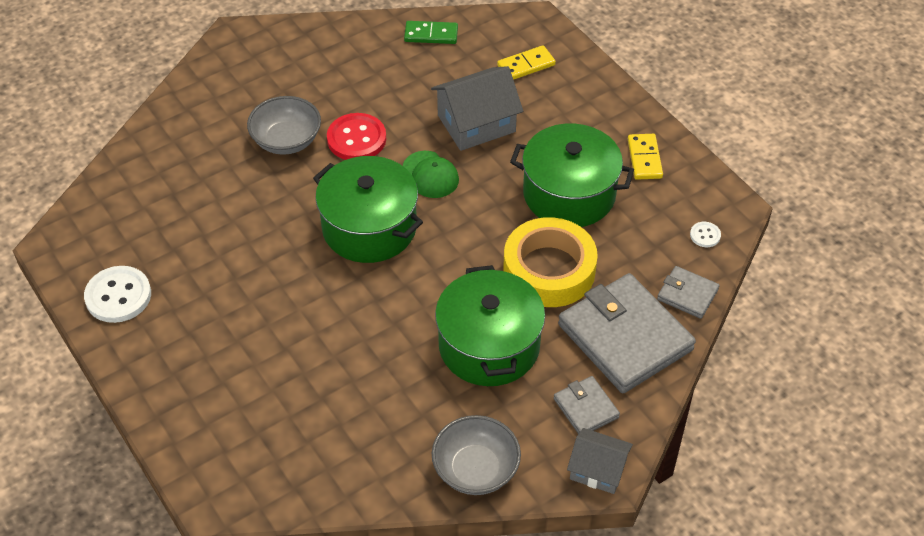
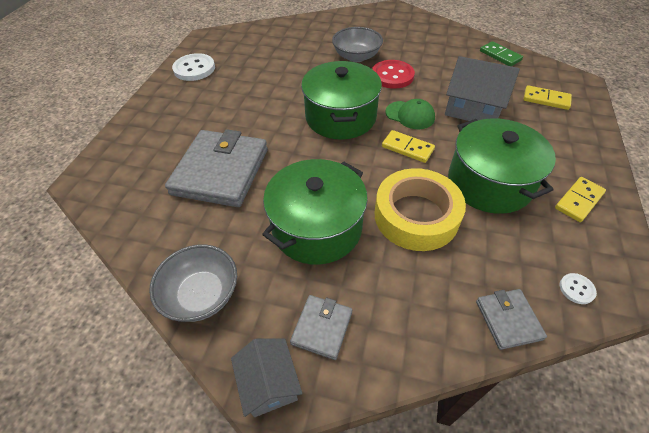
camera: 50 degrees right, 0 degrees up
green cap [403,151,459,198] -> green cap turned 75 degrees counterclockwise [386,99,435,129]
grey wallet [558,273,696,393] -> grey wallet moved to [165,129,268,207]
none -> yellow domino [382,130,435,163]

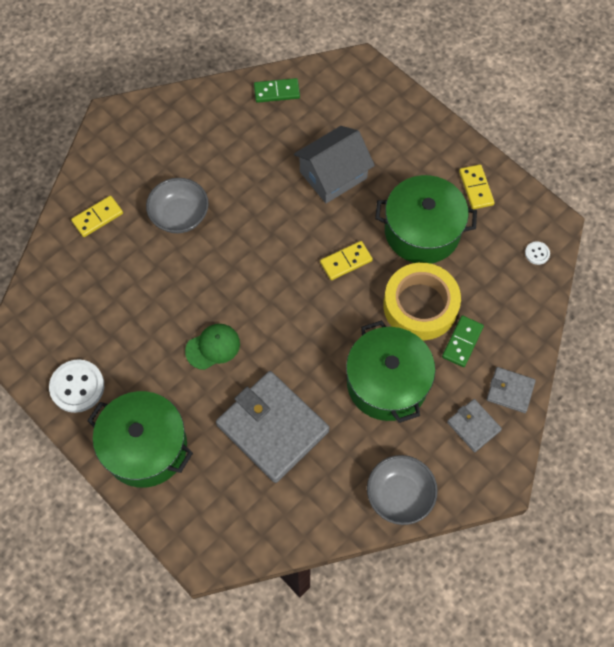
camera: 60 degrees left, 15 degrees up
grey house [231,338,303,417] -> none
green pot [301,61,382,139] -> green pot moved to [87,391,193,488]
red button [372,60,415,89] -> none
green cap [386,99,435,129] -> green cap moved to [185,324,240,370]
grey wallet [476,289,547,350] -> grey wallet moved to [487,367,536,413]
yellow domino [523,85,572,110] -> yellow domino moved to [71,196,123,237]
none -> green domino [442,315,484,367]

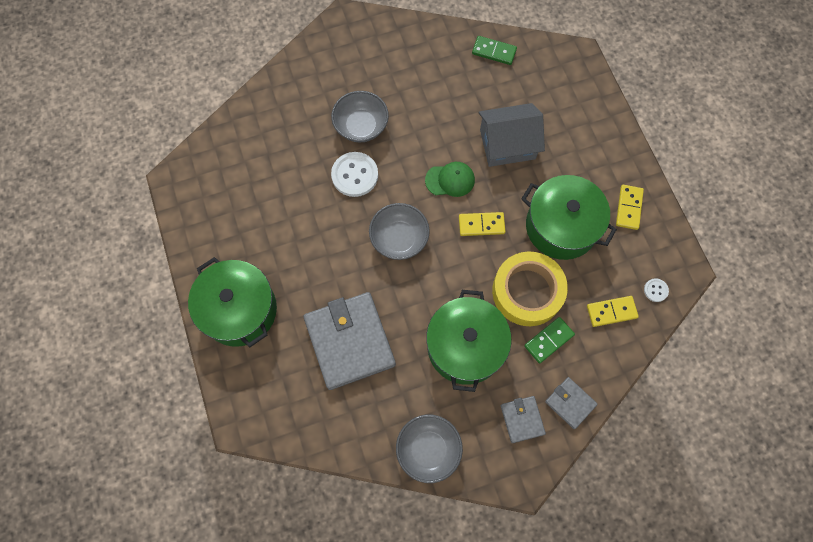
camera: 25 degrees right, 5 degrees up
white button [49,359,104,413] -> white button moved to [331,152,378,197]
yellow domino [71,196,123,237] -> yellow domino moved to [587,296,639,327]
green cap [185,324,240,370] -> green cap moved to [425,162,475,197]
none -> grey bowl [369,203,430,260]

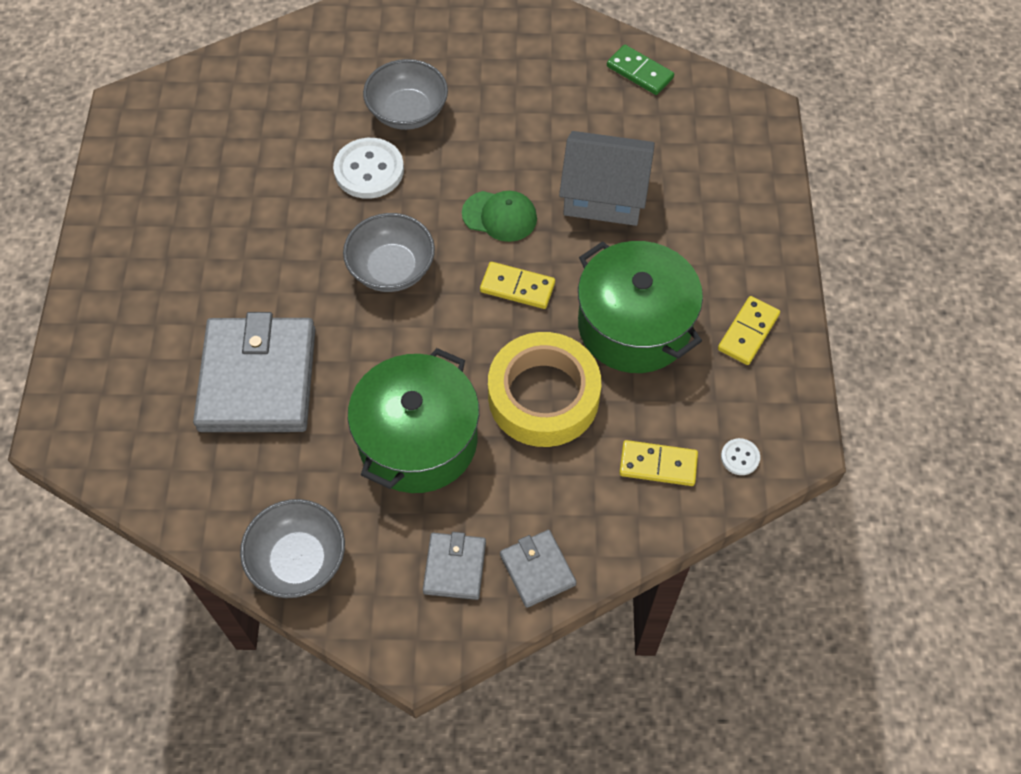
camera: 20 degrees right, 10 degrees down
green pot [188,257,277,347] -> none
green domino [524,317,575,363] -> none

